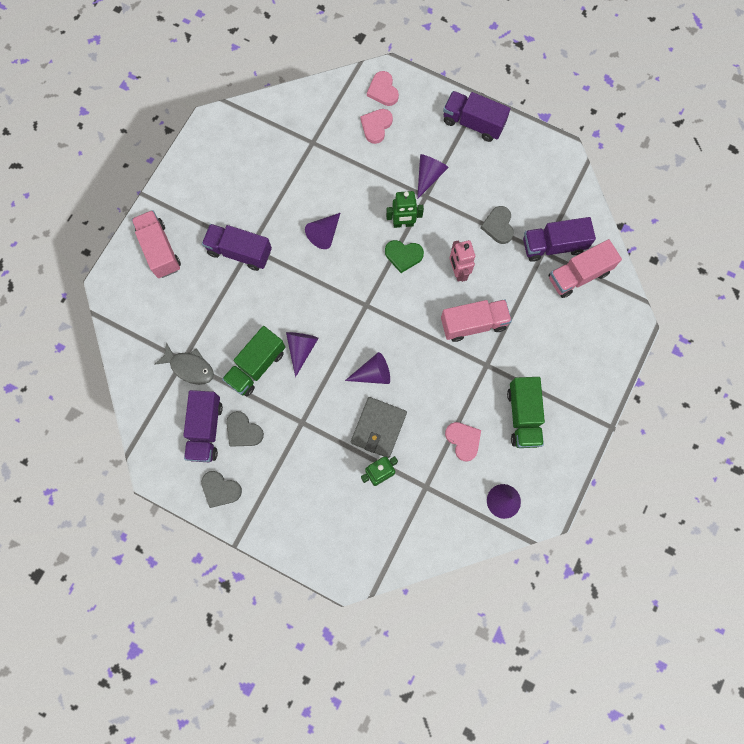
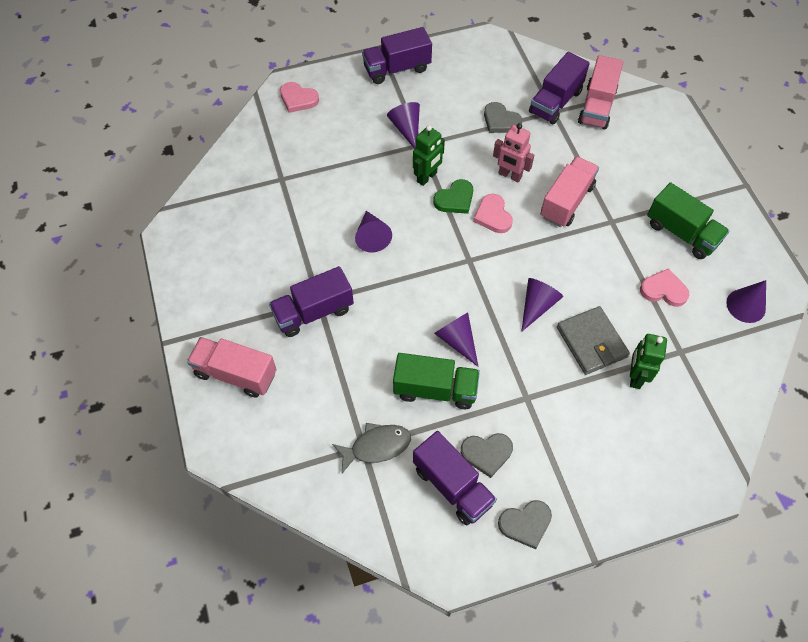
camera: 45 degrees left, 15 degrees down
green truck [222,326,285,396] -> green truck turned 75 degrees counterclockwise [393,353,480,409]
pink heart [360,109,393,144] -> pink heart moved to [473,194,513,233]

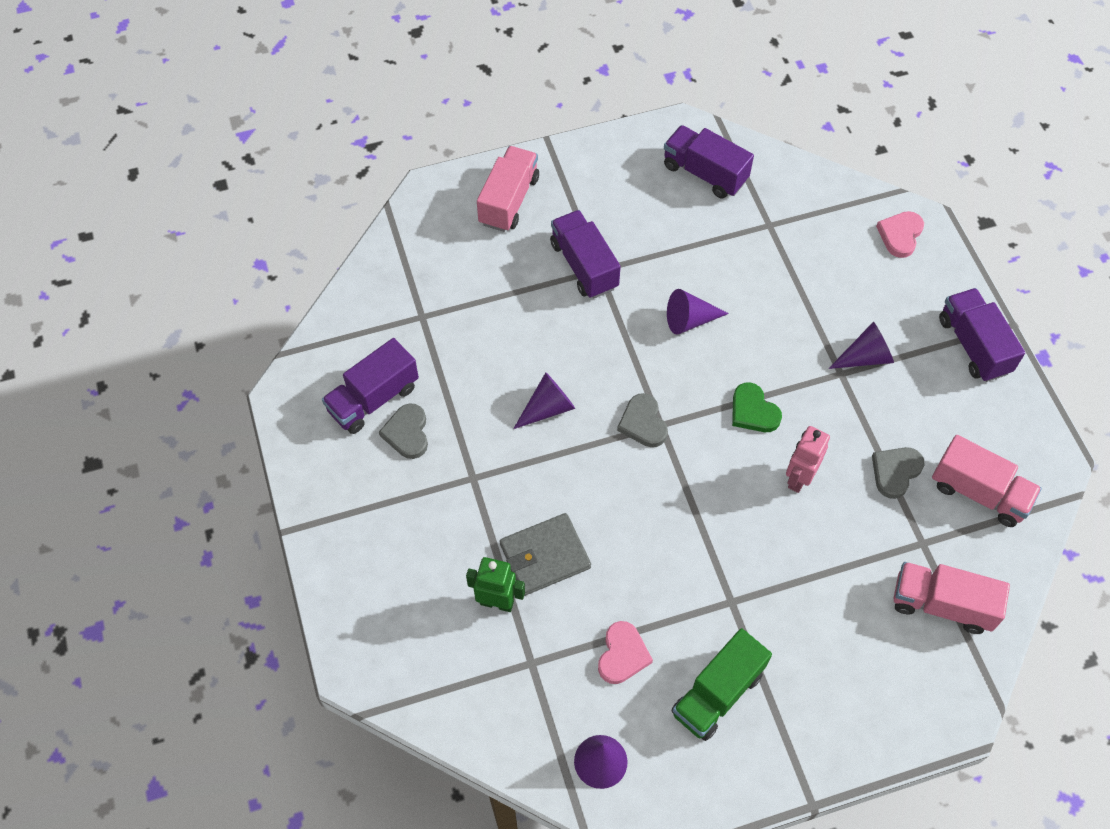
camera: 90 degrees right, 0 degrees up
grey fish [332,423,411,473] -> none
green truck [393,353,480,409] -> none
green robot [413,125,445,186] -> none
pink heart [473,194,513,233] -> none
grey heart [498,500,552,549] -> grey heart moved to [617,393,668,447]
purple cone [521,278,563,332] -> none
purple truck [529,52,590,125] -> purple truck moved to [664,125,754,198]
pink truck [540,156,599,227] -> pink truck moved to [932,435,1042,527]

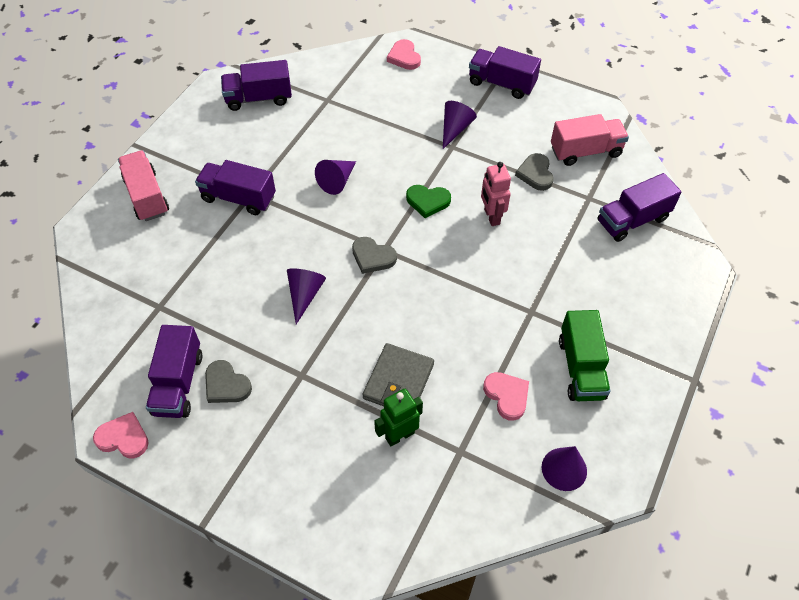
camera: 45 degrees left, 5 degrees down
pink truck [894,562,1010,634] -> purple truck [598,173,682,242]
none -> pink heart [93,412,149,459]

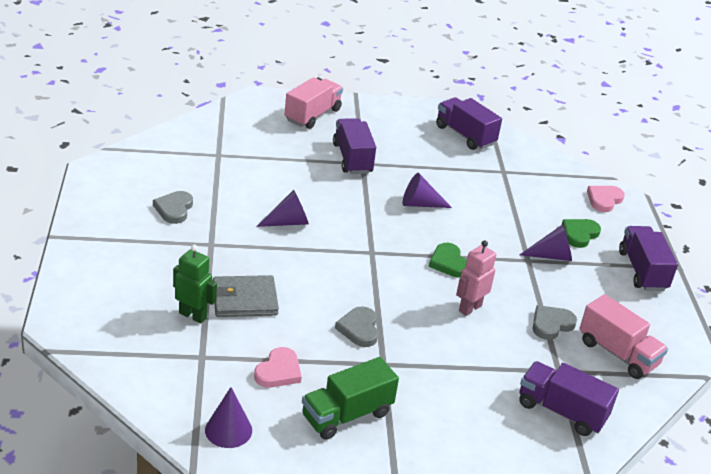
camera: 55 degrees right, 20 degrees down
pink heart [93,412,149,459] -> none
purple truck [146,325,202,418] -> none
grey heart [352,237,397,274] -> grey heart moved to [335,306,378,347]
none -> green heart [562,219,601,248]

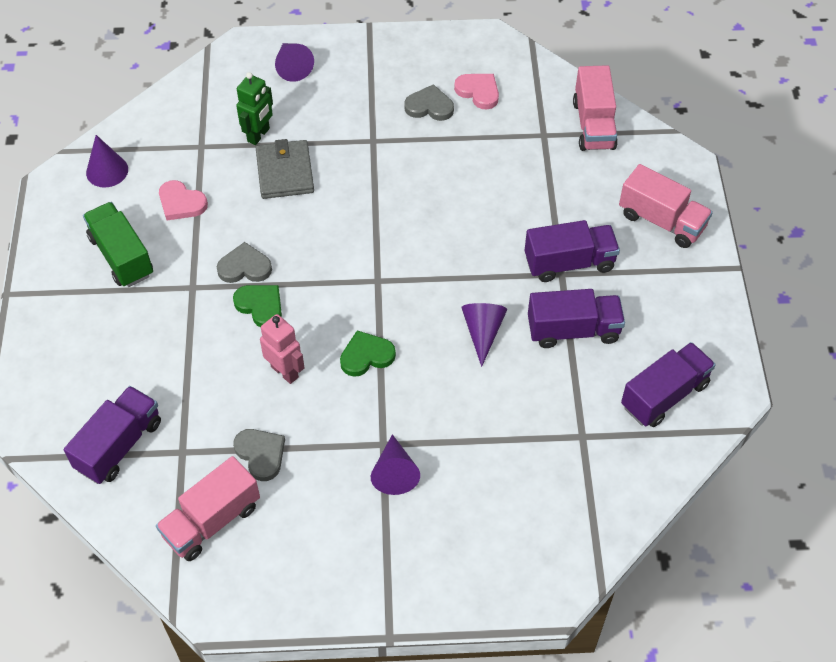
camera: 95 degrees right, 20 degrees up
purple cone [256,190,309,227] -> purple cone moved to [275,43,314,82]
green heart [562,219,601,248] -> green heart moved to [233,285,282,327]
pink heart [587,186,625,212] -> pink heart moved to [454,74,499,109]
purple truck [619,226,678,291] -> purple truck moved to [528,289,625,348]
none -> pink truck [573,65,618,151]

